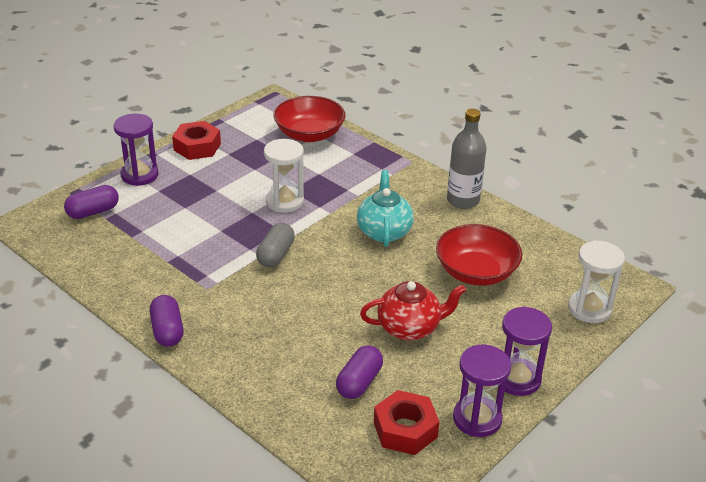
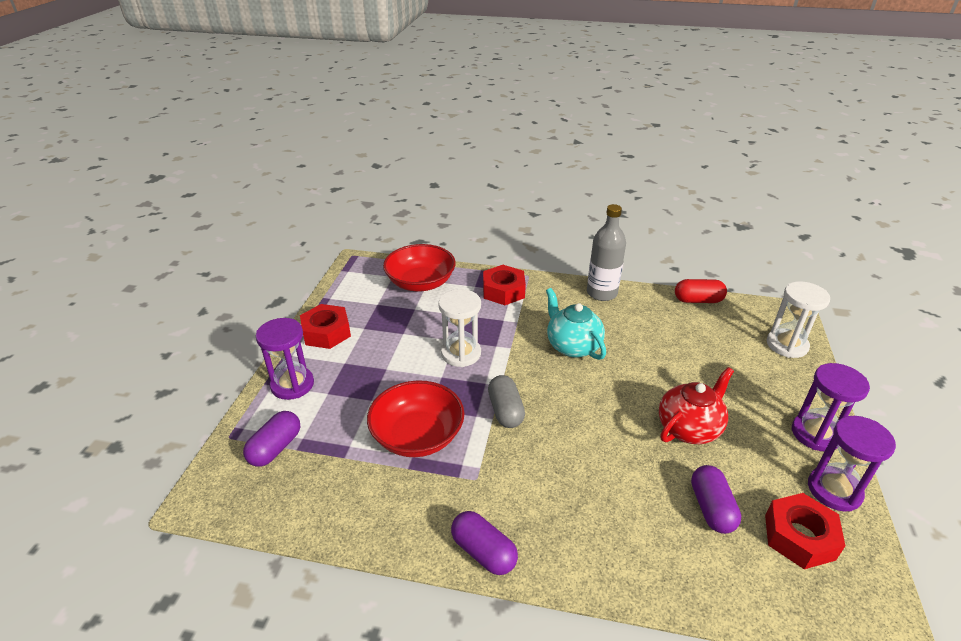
camera: 30 degrees left, 0 degrees up
red bowl [436,224,522,286] -> red bowl moved to [367,380,464,457]
none -> red nut [483,265,526,305]
none -> red capsule [675,279,727,303]

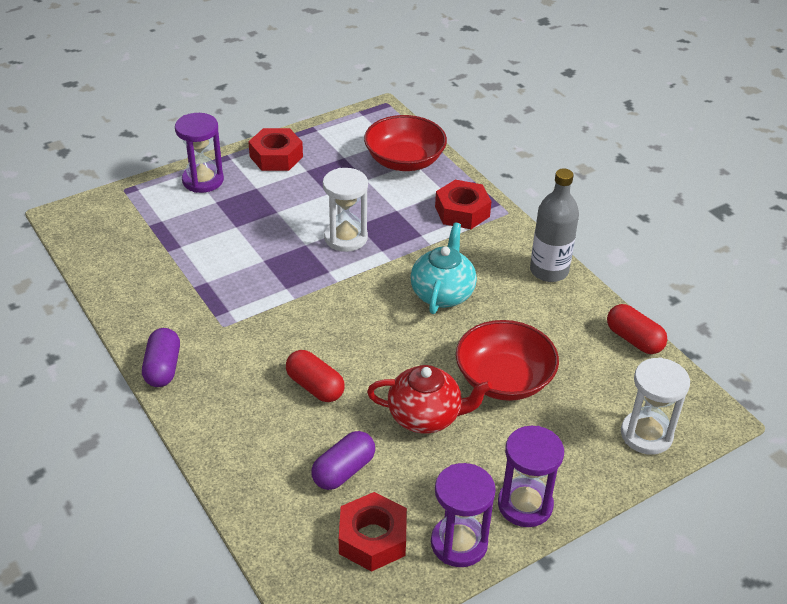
camera: 45 degrees right, 5 degrees up
purple capsule [243,411,300,467] -> none
red bowl [367,380,464,457] -> red bowl moved to [456,320,559,401]
grey capsule [488,375,525,428] -> none
none -> red capsule [286,350,345,402]

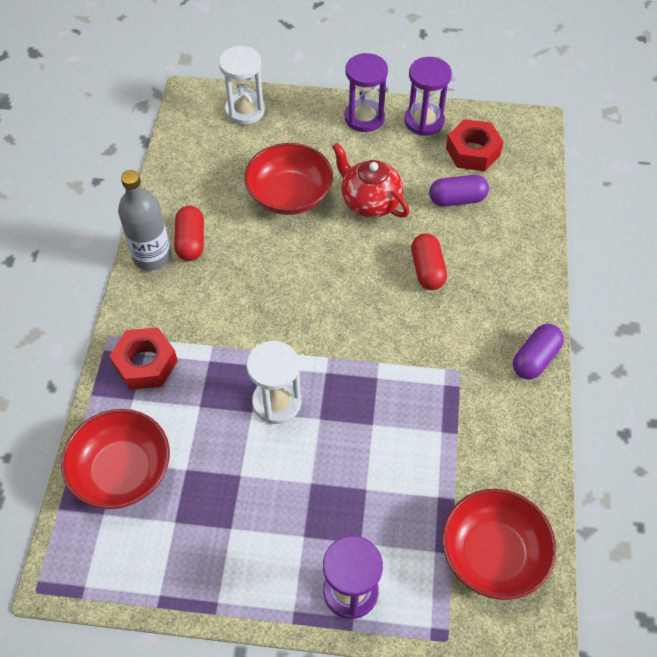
camera: 140 degrees left, 15 degrees up
red nut [248,128,303,171] -> none
turquoise teapot [410,223,477,314] -> none
red capsule [607,304,667,354] -> red capsule moved to [174,206,204,261]
none -> red bowl [442,489,556,600]

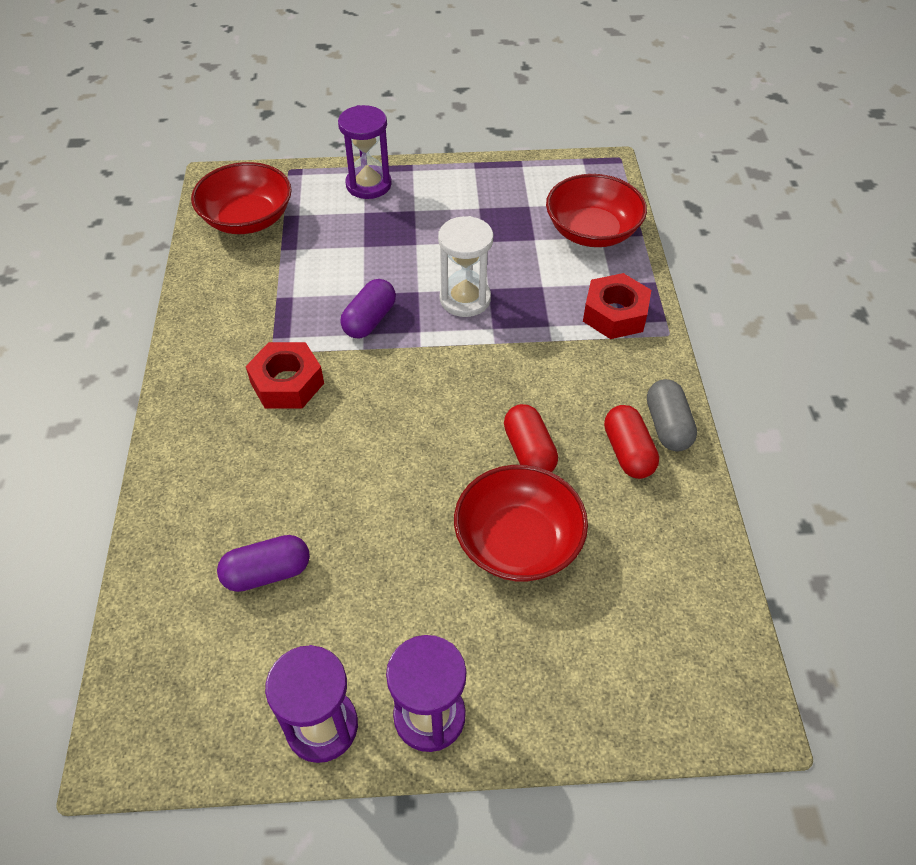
camera: 170 degrees right, 5 degrees down
grey bottle [118,170,171,271] -> grey capsule [647,379,697,451]
white hourglass [219,46,265,125] -> none
red teapot [332,143,409,218] -> none
red capsule [411,233,447,290] -> red capsule moved to [504,404,558,472]
red nut [446,119,503,171] -> red nut moved to [246,342,324,409]
purple capsule [513,324,564,379] -> purple capsule moved to [340,279,396,338]

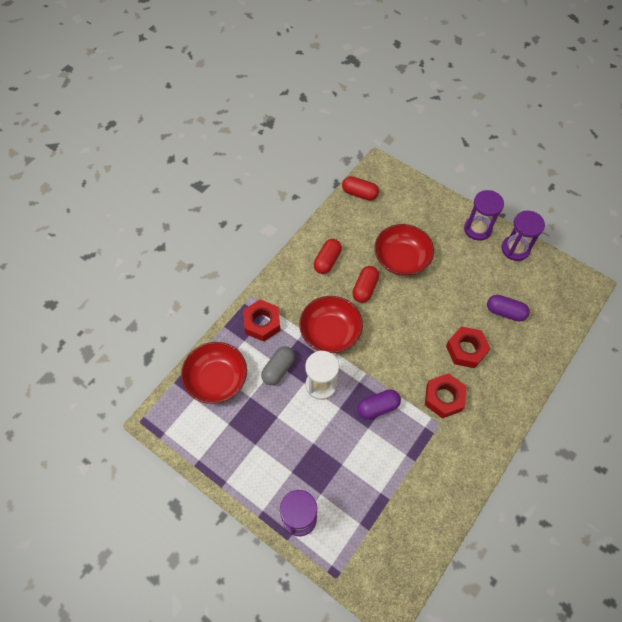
camera: 140 degrees left, 10 degrees up
red bowl [191,162,292,234] -> red bowl moved to [299,296,363,353]
grey capsule [647,379,697,451] -> grey capsule moved to [261,346,295,385]
none -> red capsule [342,176,379,200]
none -> red nut [446,326,491,368]

